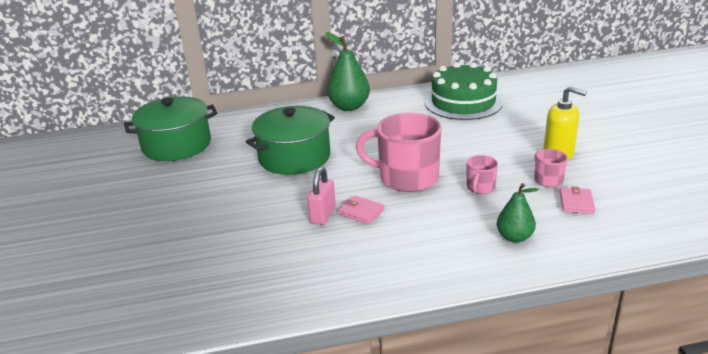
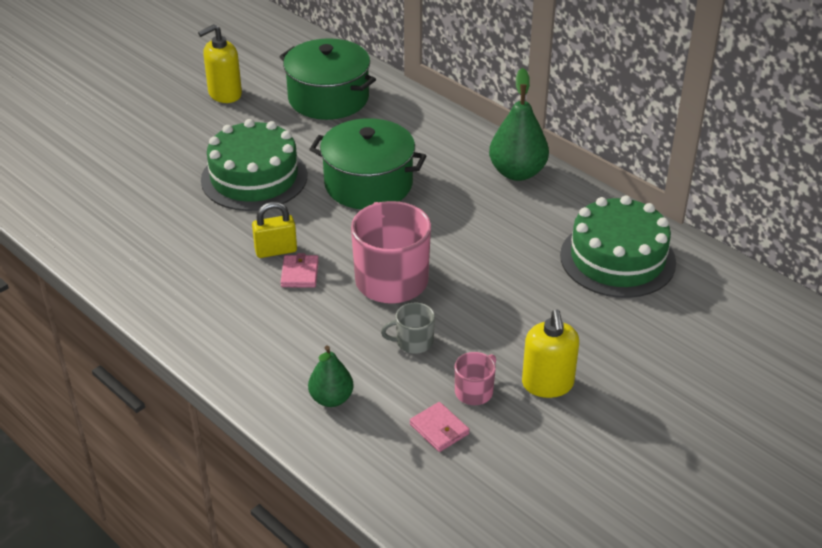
camera: 55 degrees right, 10 degrees up
pink padlock [307,167,336,225] -> yellow padlock [252,202,297,258]
pink mug [466,155,498,194] -> grey mug [381,303,435,354]
pink wallet [560,186,595,214] -> pink wallet turned 75 degrees clockwise [410,402,470,452]
none -> yellow soap dispenser [198,24,242,103]
none -> green cake [201,119,307,211]

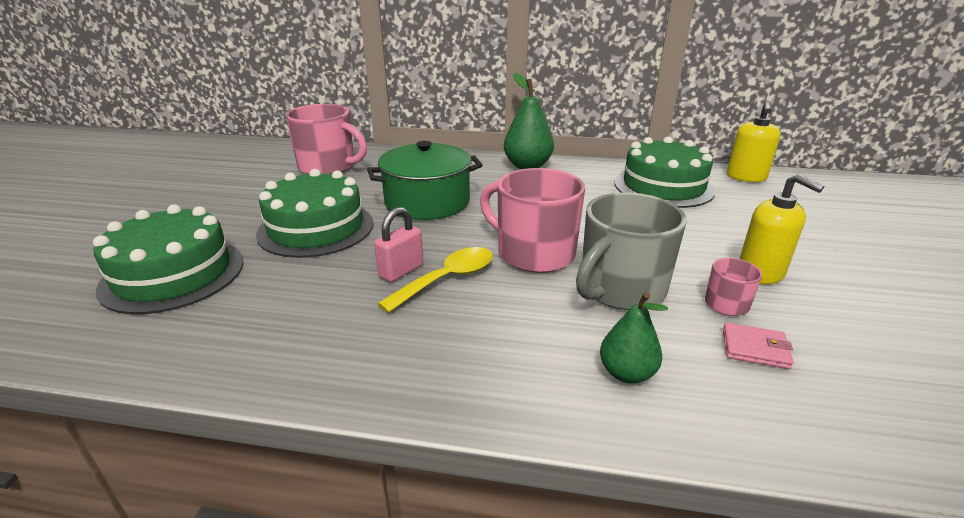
camera: 35 degrees left, 10 degrees down
yellow soap dispenser [198,24,242,103] -> yellow soap dispenser moved to [727,101,780,182]
yellow padlock [252,202,297,258] -> pink padlock [374,207,423,282]
green pot [279,38,376,120] -> pink mug [286,104,367,174]
pink wallet [281,253,319,288] -> yellow spoon [377,247,493,313]
grey mug [381,303,435,354] -> grey mug [576,192,687,310], size x2.11
none -> green cake [93,205,243,314]

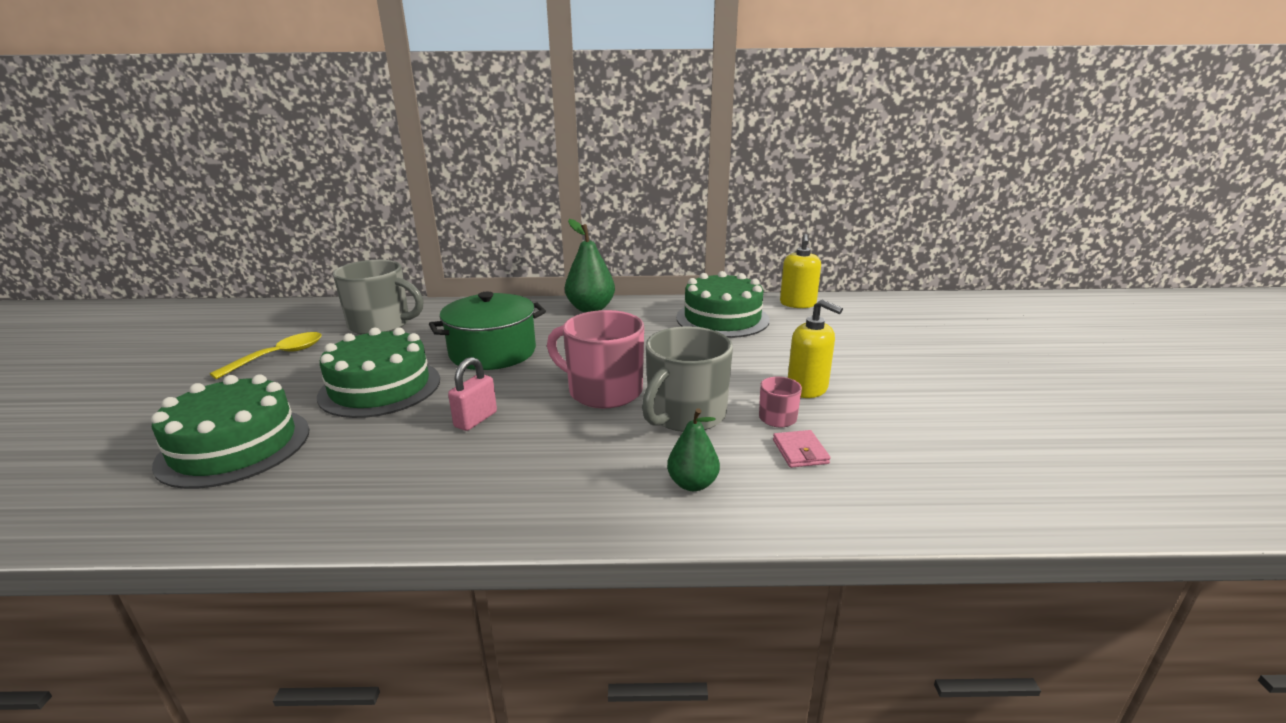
camera: 10 degrees left, 5 degrees down
pink mug [286,104,367,174] -> grey mug [333,260,424,335]
yellow spoon [377,247,493,313] -> yellow spoon moved to [210,332,321,379]
pink wallet [723,322,794,369] -> pink wallet turned 75 degrees clockwise [773,430,831,468]

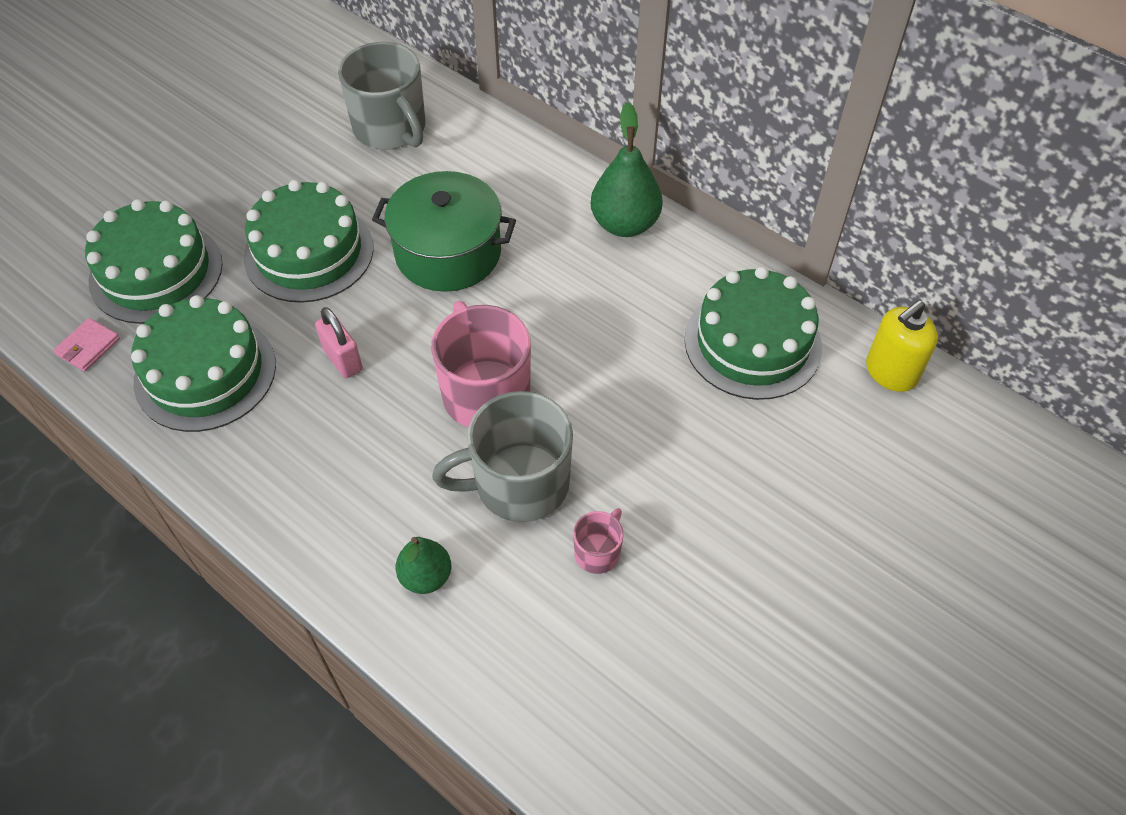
camera: 40 degrees right, 30 degrees up
yellow spoon [210,332,321,379] -> none
pink padlock [448,357,497,431] -> pink padlock turned 75 degrees clockwise [315,307,363,378]
pink wallet [773,430,831,468] -> pink wallet moved to [53,318,120,372]
yellow soap dispenser [788,299,843,398] -> none
none -> green cake [131,295,276,432]

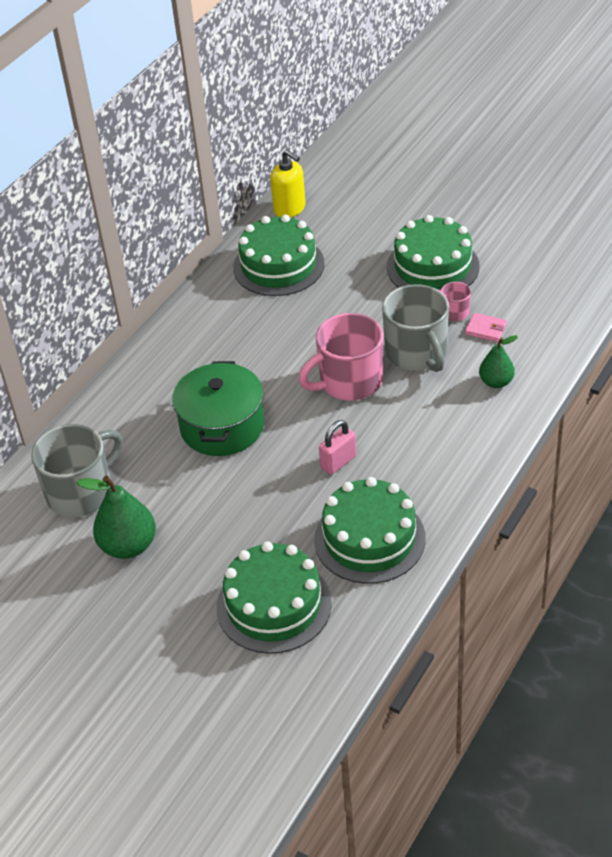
camera: 95 degrees left, 10 degrees down
pink wallet [53,318,120,372] -> pink wallet moved to [465,313,507,342]
green cake [244,180,374,303] -> green cake moved to [387,215,480,290]
green pear [591,103,663,237] -> green pear moved to [76,476,156,559]

